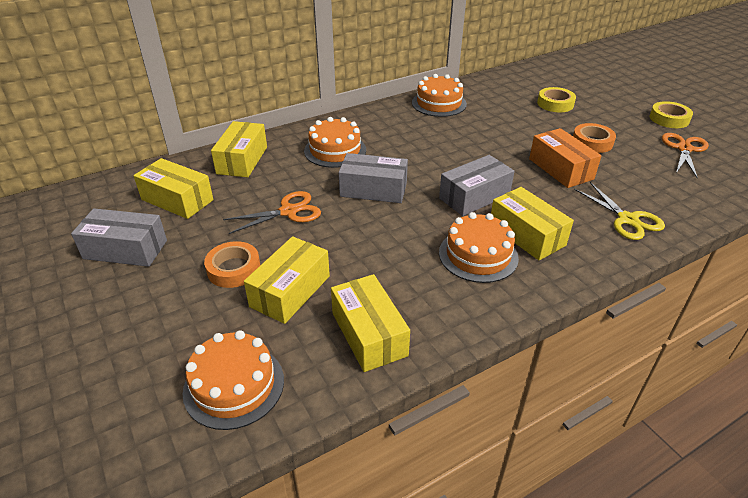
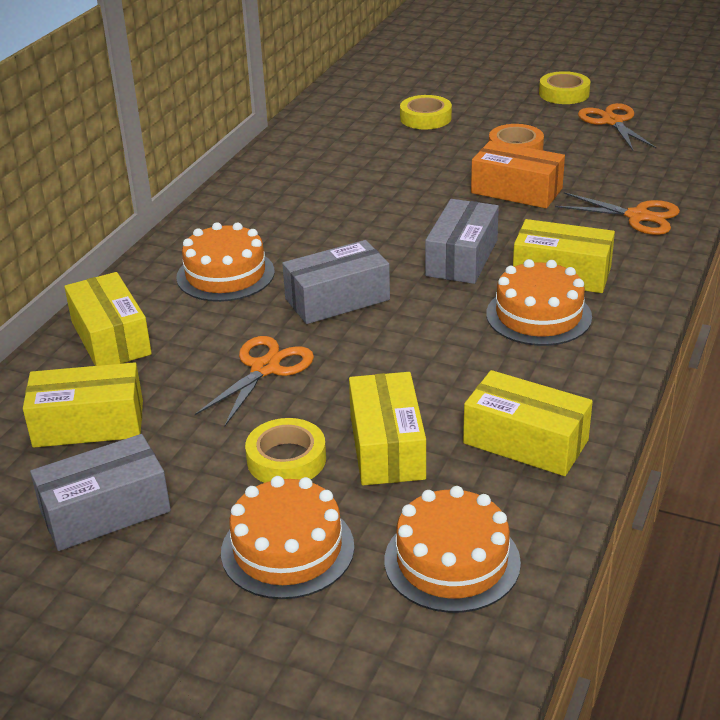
camera: 35 degrees left, 5 degrees down
orange tape [204,241,260,288] -> yellow tape [245,418,326,483]
orange cake [412,74,467,117] -> orange cake moved to [221,476,354,599]
yellow scissors [574,182,665,240] -> orange scissors [555,192,680,235]

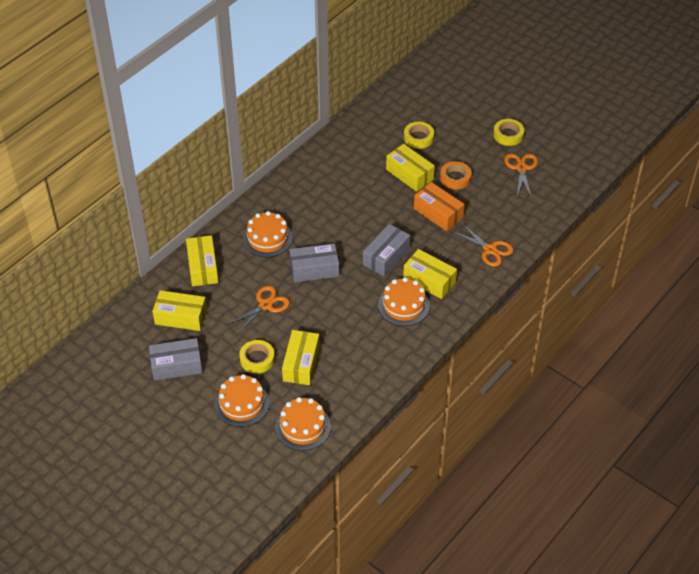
camera: 15 degrees right, 15 degrees up
yellow box [463,370,593,476] -> yellow box moved to [386,144,435,192]

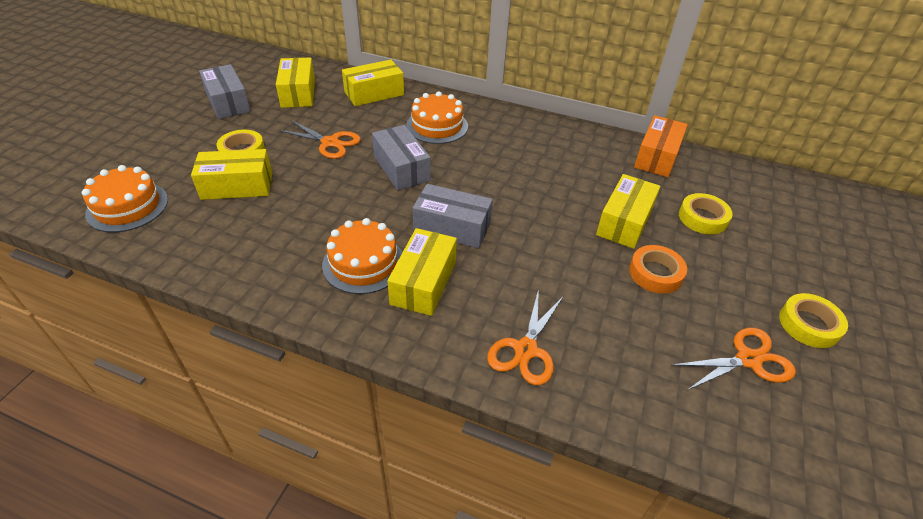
camera: 70 degrees right, 5 degrees down
orange cake [215,374,270,427] -> none
orange box [414,182,465,231] -> orange box moved to [634,115,688,177]

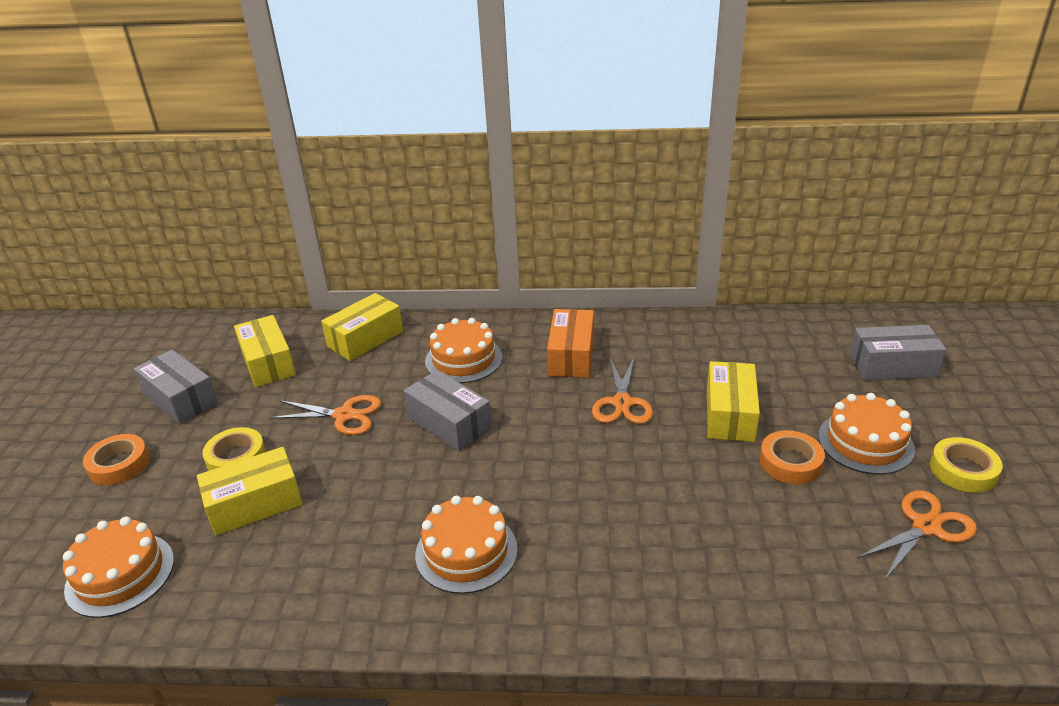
camera: 15 degrees left, 10 degrees down
yellow box [387,228,457,316] -> none
grey box [412,184,493,248] -> grey box moved to [849,325,946,380]
orange scissors [487,289,563,385] -> orange scissors moved to [592,358,653,424]
orange box [634,115,688,177] -> orange box moved to [547,309,594,378]
yellow tape [679,193,733,235] -> none
none -> orange tape [83,434,150,485]
none -> orange cake [818,393,915,475]

